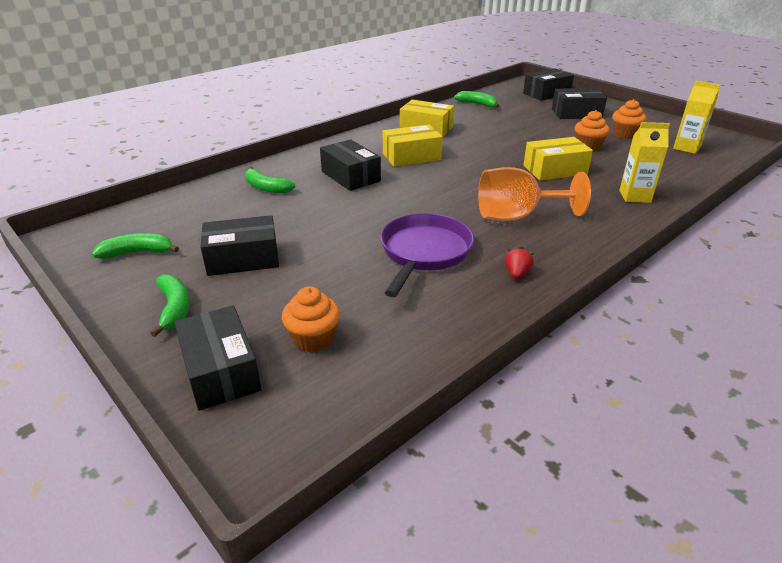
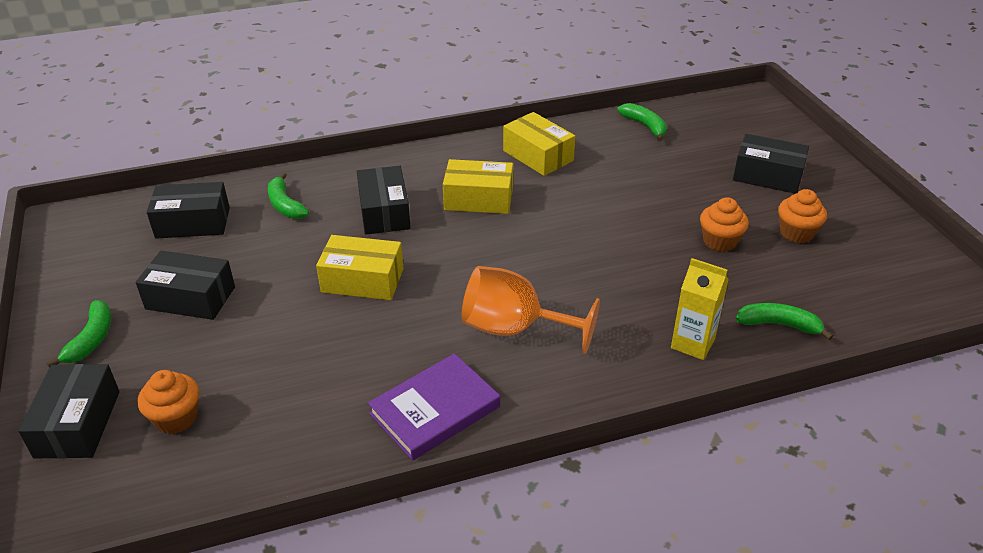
camera: 25 degrees right, 5 degrees up
green banana [92,233,179,259] -> green banana moved to [736,303,833,340]
purple pan [380,213,474,297] -> none
red strawberry [505,246,534,279] -> purple book [368,353,500,461]
black box [523,68,574,101] -> black box moved to [147,182,230,239]
yellow box [523,137,593,181] -> yellow box moved to [316,235,403,300]
yellow carton [673,81,720,154] -> none

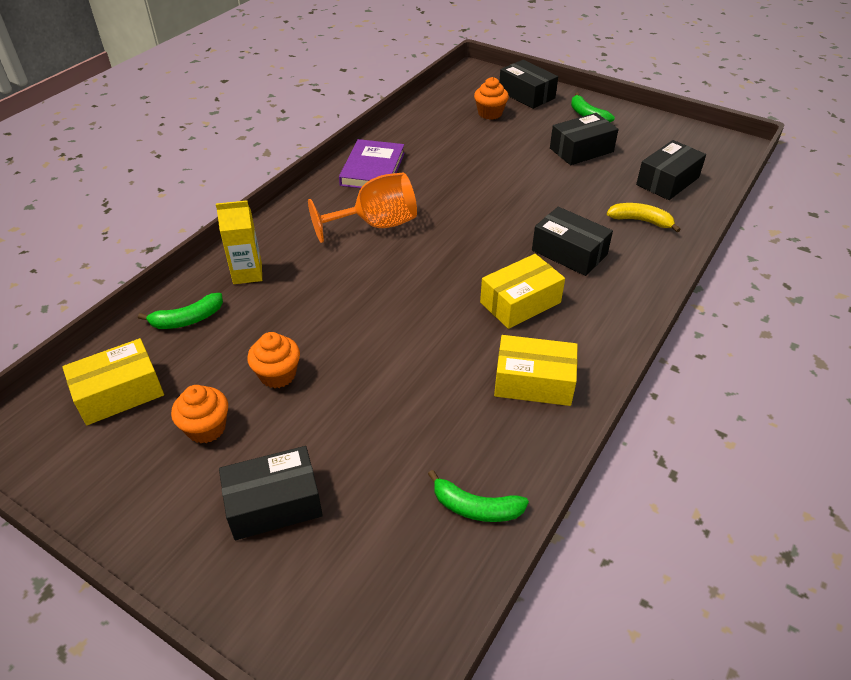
camera: 140 degrees right, 5 degrees up
green banana [268,172,309,219] -> yellow banana [607,203,681,232]
yellow box [316,235,403,300] -> yellow box moved to [62,338,164,425]

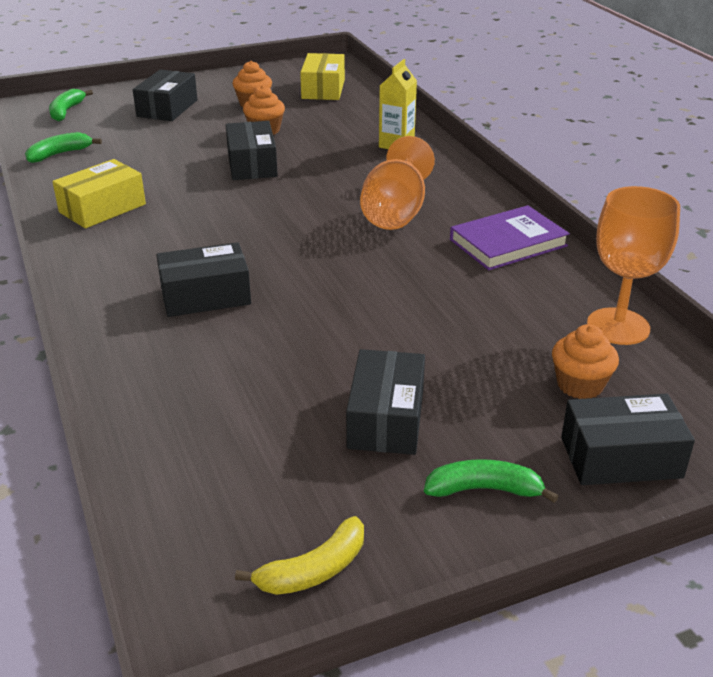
camera: 125 degrees right, 10 degrees down
green banana [138,293,223,329] -> green banana moved to [49,89,93,121]
purple book [339,139,405,188] -> purple book turned 75 degrees counterclockwise [450,205,570,270]
yellow box [480,254,565,329] -> none
yellow banana [607,203,681,232] -> yellow banana moved to [235,516,364,595]
black box [636,140,706,200] -> black box moved to [226,121,278,180]
none -> orange goblet [587,186,680,345]

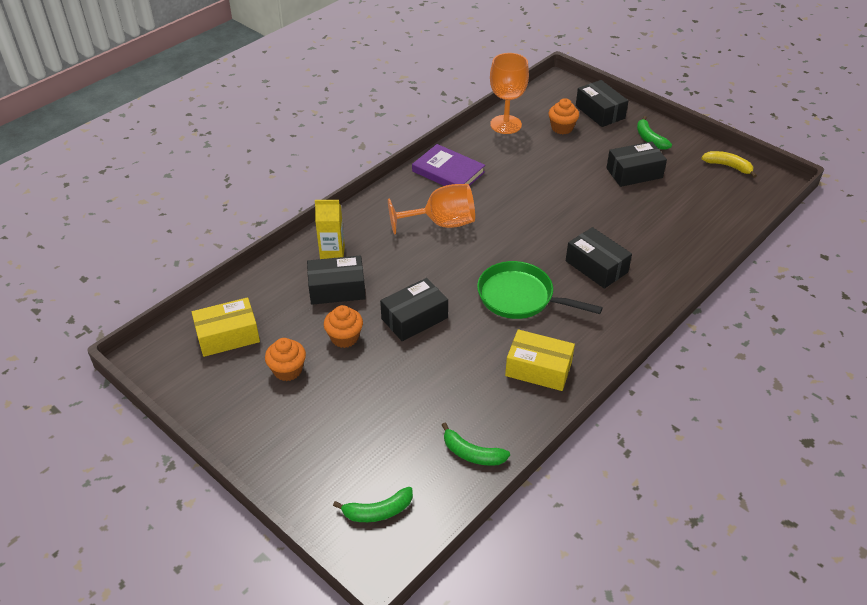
camera: 115 degrees left, 10 degrees up
black box [133,70,197,121] -> black box moved to [307,255,366,305]
none -> green pan [477,261,603,319]

